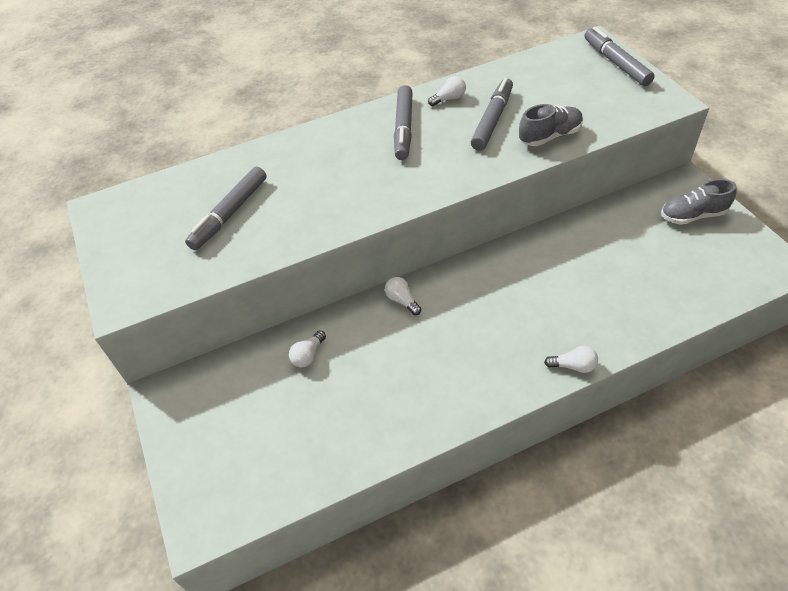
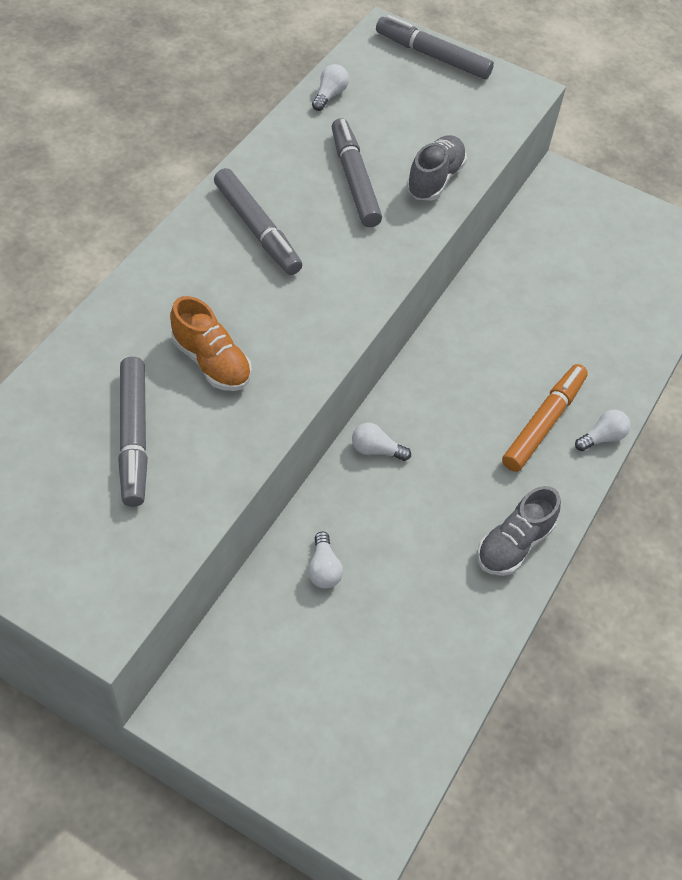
camera: 45 degrees left, 5 degrees up
white light bulb [428,76,466,106] -> white light bulb moved to [312,64,349,111]
grey shoe [661,179,737,225] -> grey shoe moved to [477,486,561,576]
none -> orange shoe [170,296,252,391]
none -> orange marker [502,364,588,472]

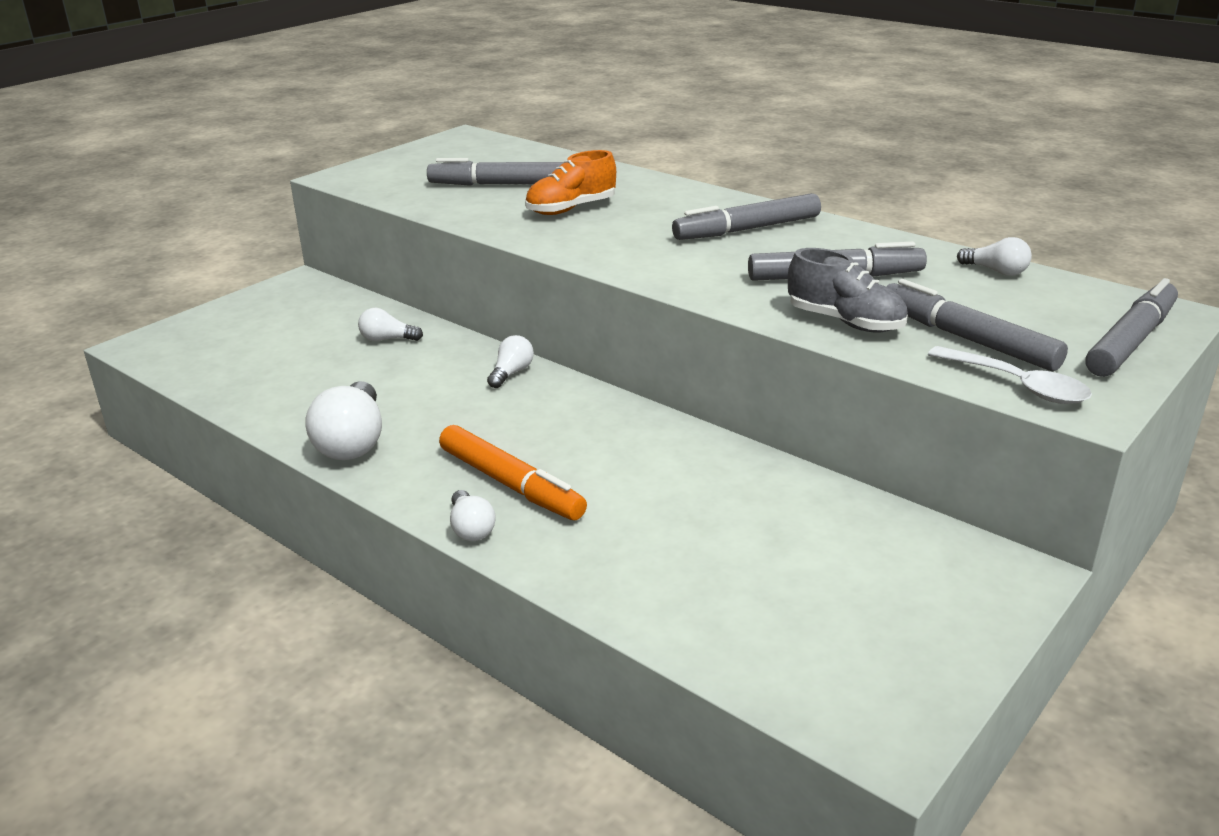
camera: 105 degrees right, 25 degrees down
grey shoe [477,486,561,576] -> white light bulb [305,381,382,460]
none -> grey marker [886,279,1068,371]
none -> white spoon [928,346,1092,404]

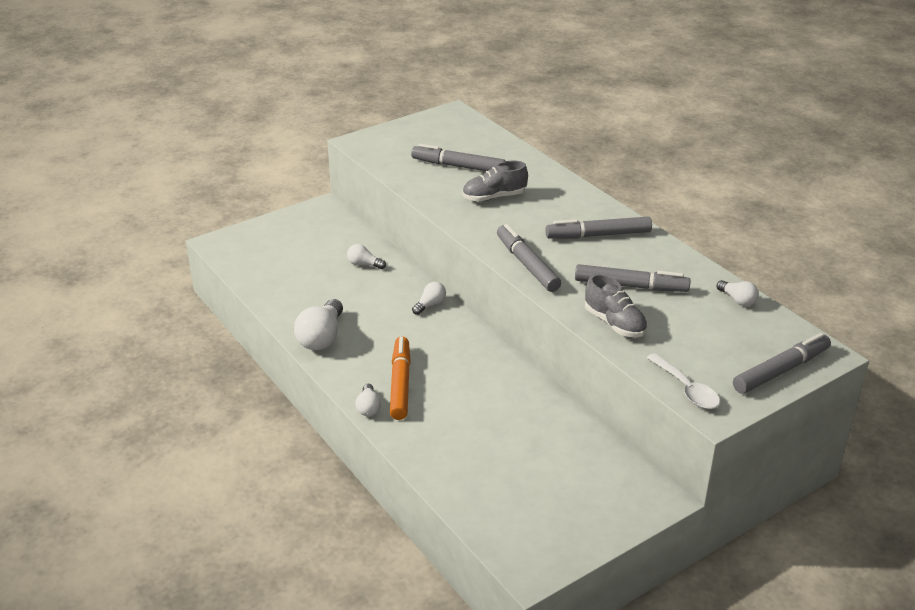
camera: 15 degrees right, 5 degrees up
orange marker [439,425,587,520] -> orange marker turned 150 degrees counterclockwise [390,336,411,420]
orange shoe [525,150,616,215] -> grey shoe [462,161,528,202]
grey marker [886,279,1068,371] -> grey marker moved to [497,224,561,292]

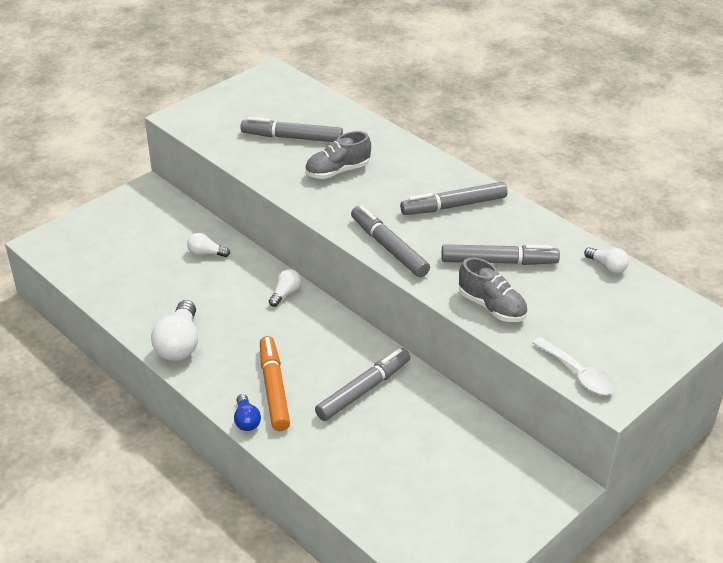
camera: 10 degrees left, 5 degrees up
white light bulb [355,384,381,416] -> blue light bulb [234,394,261,431]
grey marker [733,333,831,394] -> grey marker moved to [315,348,410,421]

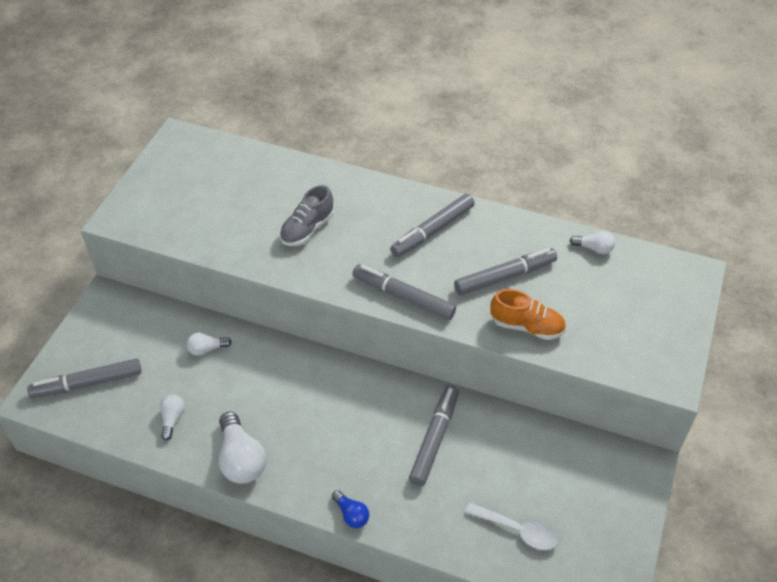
camera: 25 degrees left, 10 degrees up
grey marker [241,117,343,142] -> grey marker moved to [27,359,142,398]
orange marker [260,336,290,431] -> none
white light bulb [269,269,301,307] -> white light bulb moved to [160,394,185,441]
grey shoe [459,257,527,322] -> orange shoe [491,289,566,340]
white spoon [533,337,616,395] -> white spoon moved to [465,503,558,550]

